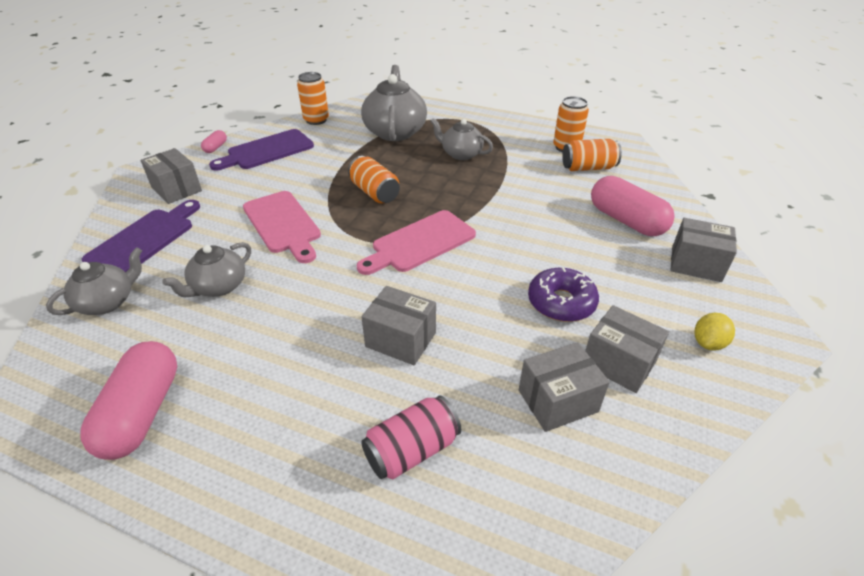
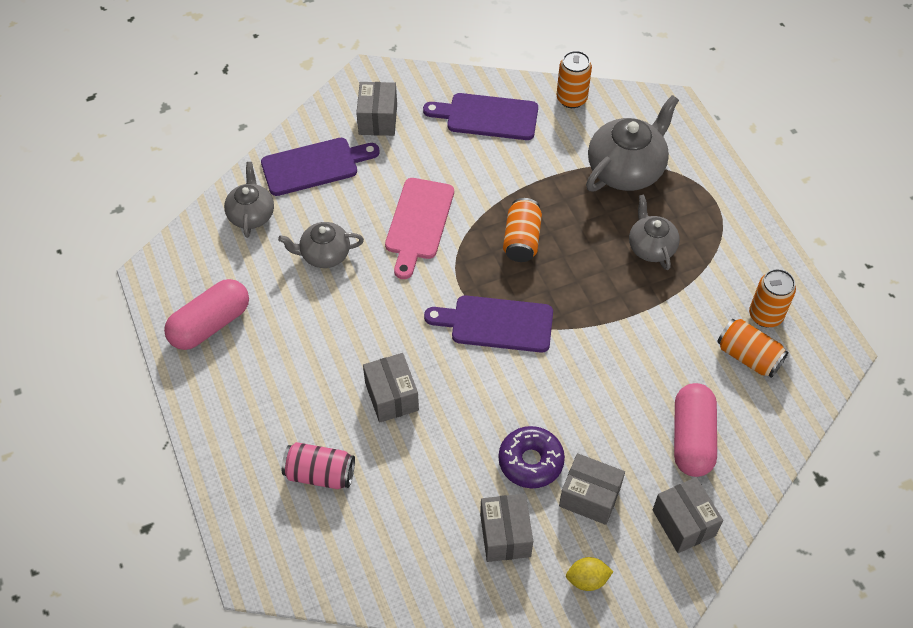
camera: 45 degrees right, 15 degrees up
grey teapot [46,247,142,315] -> grey teapot turned 90 degrees counterclockwise [224,162,274,238]
pink capsule [201,130,227,153] -> none
pink cutting board [357,210,476,275] -> purple cutting board [424,295,553,352]
grey box [519,342,610,432] -> grey box moved to [559,453,625,525]

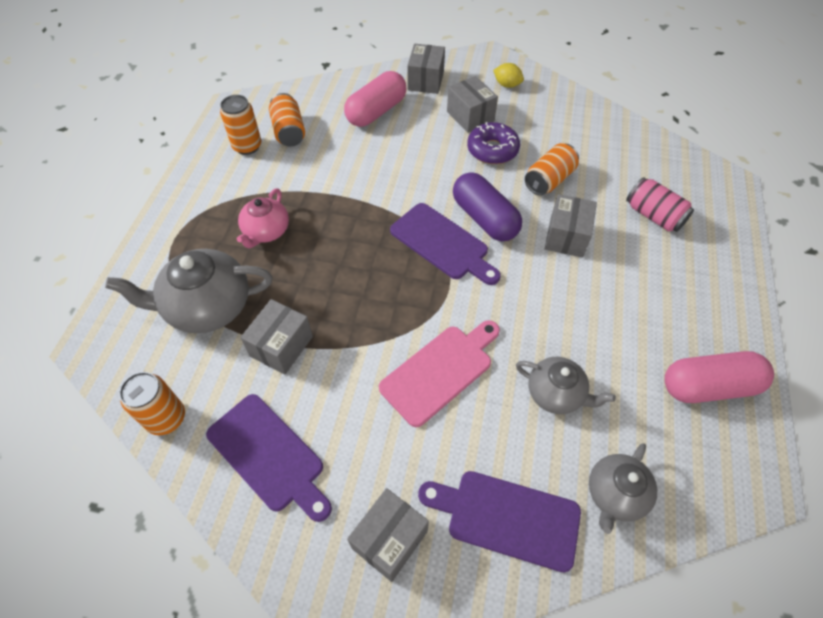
camera: 145 degrees left, 0 degrees up
grey box [480,494,533,562] -> grey box moved to [240,299,313,375]
orange can [503,198,542,262] -> orange can moved to [525,143,579,196]
grey teapot [629,194,680,270] -> pink teapot [237,188,289,248]
none -> purple capsule [453,172,522,241]

